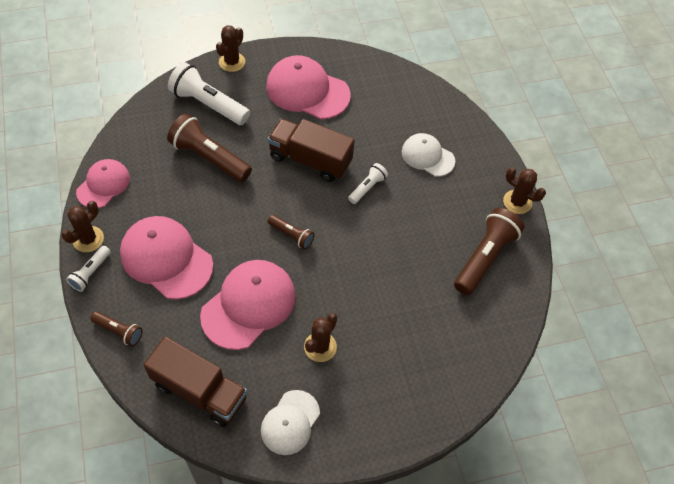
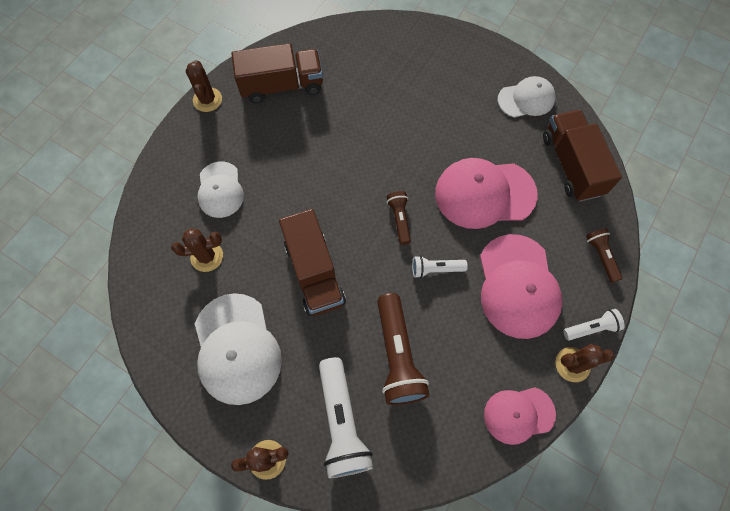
camera: 130 degrees left, 10 degrees up
pink cap [266,55,351,119] -> white cap [195,293,282,405]
brown cactus [304,313,337,362] -> brown cactus moved to [171,228,223,272]
white flashlight [348,163,388,204] -> white flashlight moved to [412,256,468,278]
brown flashlight [454,208,524,295] -> brown truck [232,43,323,103]

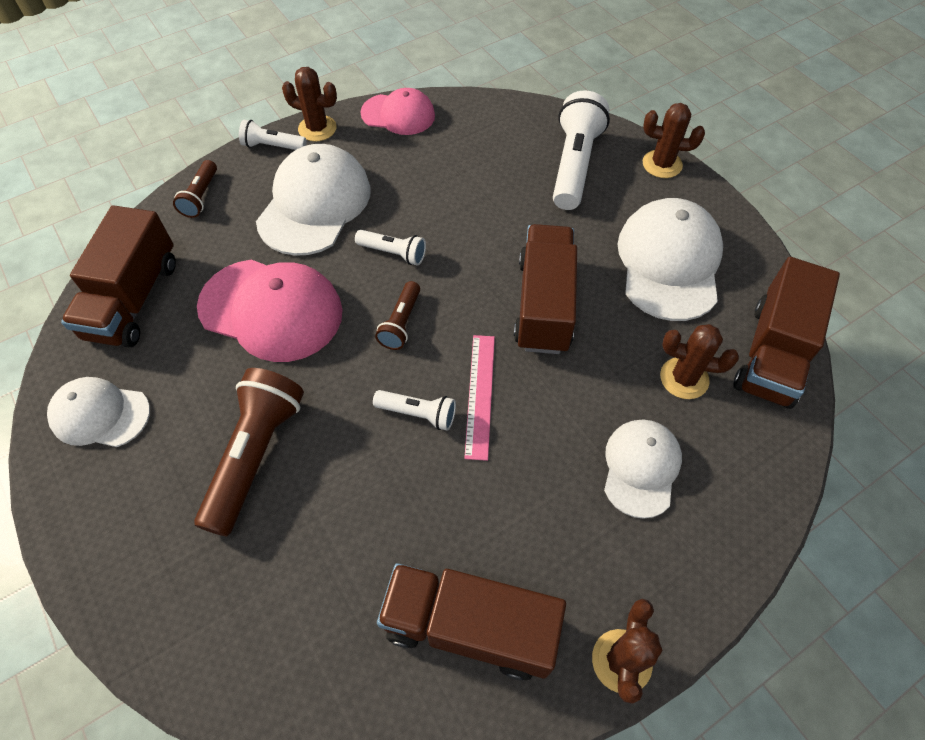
camera: 155 degrees left, 10 degrees down
brown flashlight [377,293,430,405] -> brown flashlight moved to [194,368,304,536]
pink cap [480,234,563,339] -> white cap [256,144,371,256]
none -> white flashlight [373,390,456,431]
none -> pink ruler [464,335,495,461]
none -> brown truck [734,257,840,409]

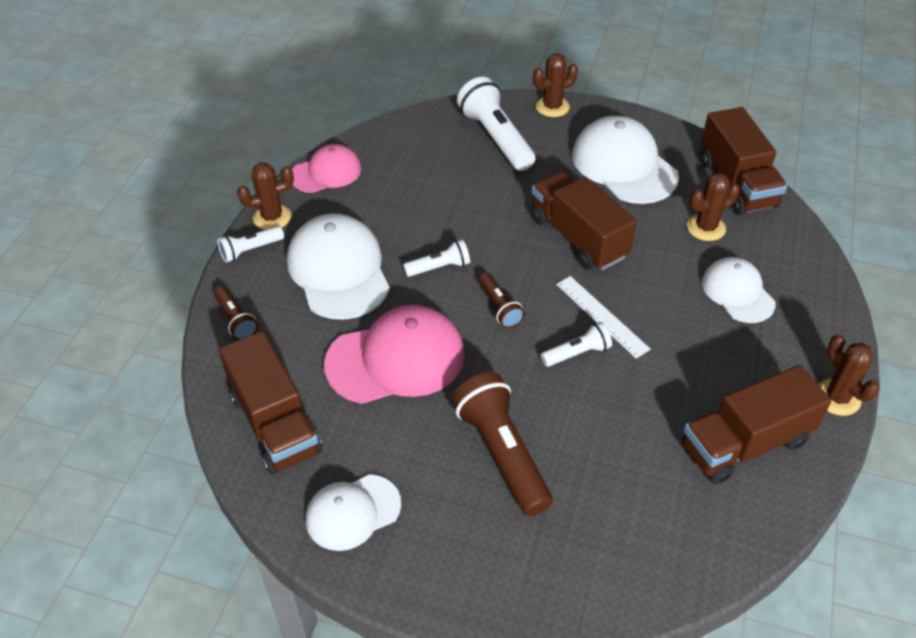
camera: 40 degrees left, 10 degrees down
pink ruler [464,335,495,461] -> white ruler [556,276,651,359]

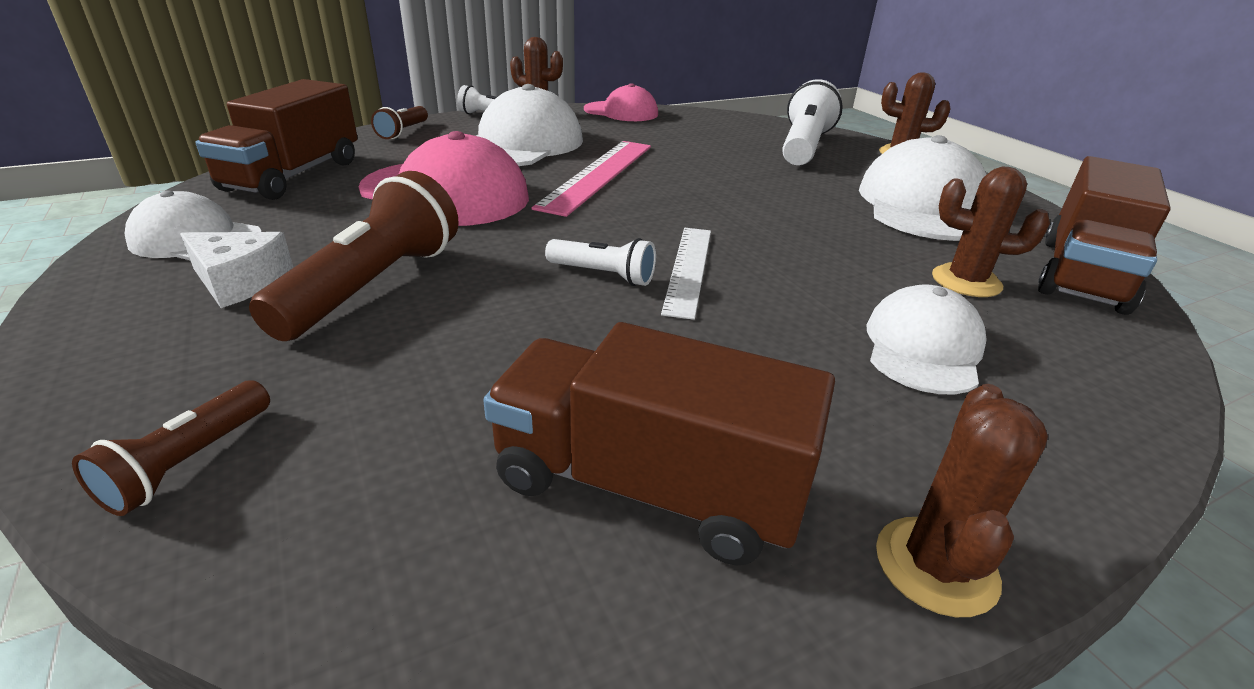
camera: 45 degrees right, 15 degrees down
white flashlight [403,239,470,277] -> pink ruler [532,141,651,217]
brown flashlight [478,272,525,328] -> brown flashlight moved to [72,380,270,516]
brown truck [531,171,637,270] -> none
none -> white cheese [180,232,294,308]

